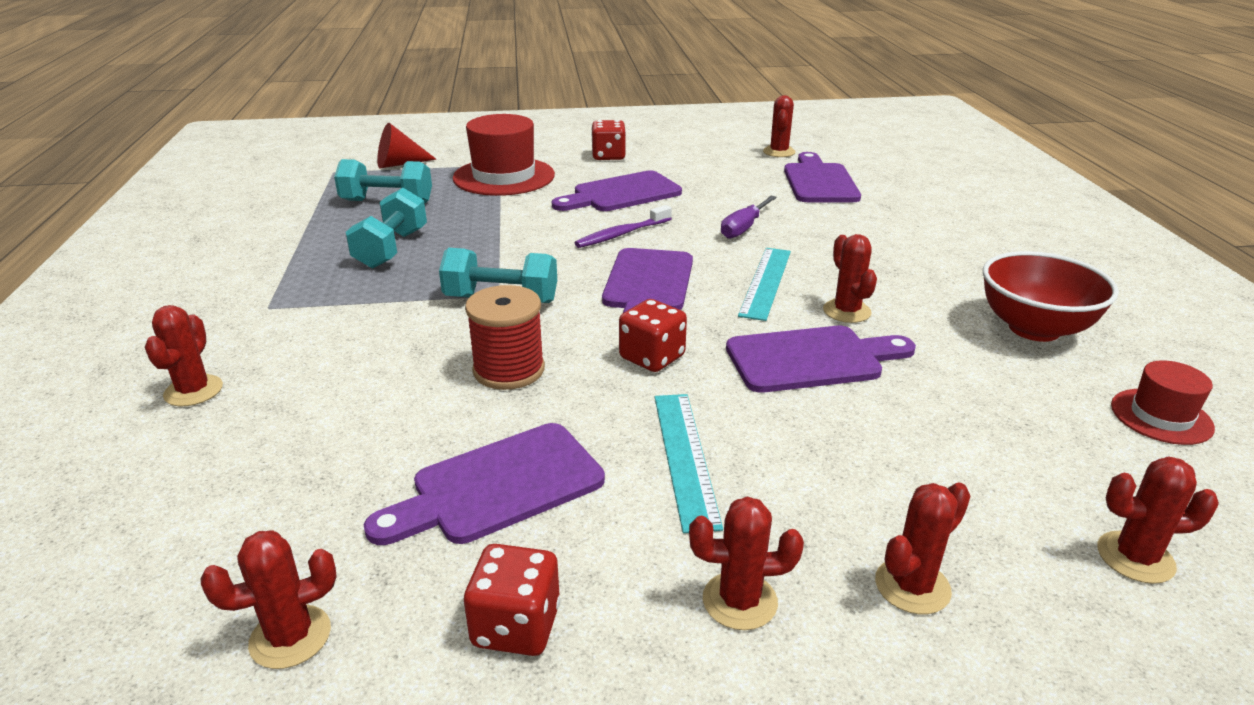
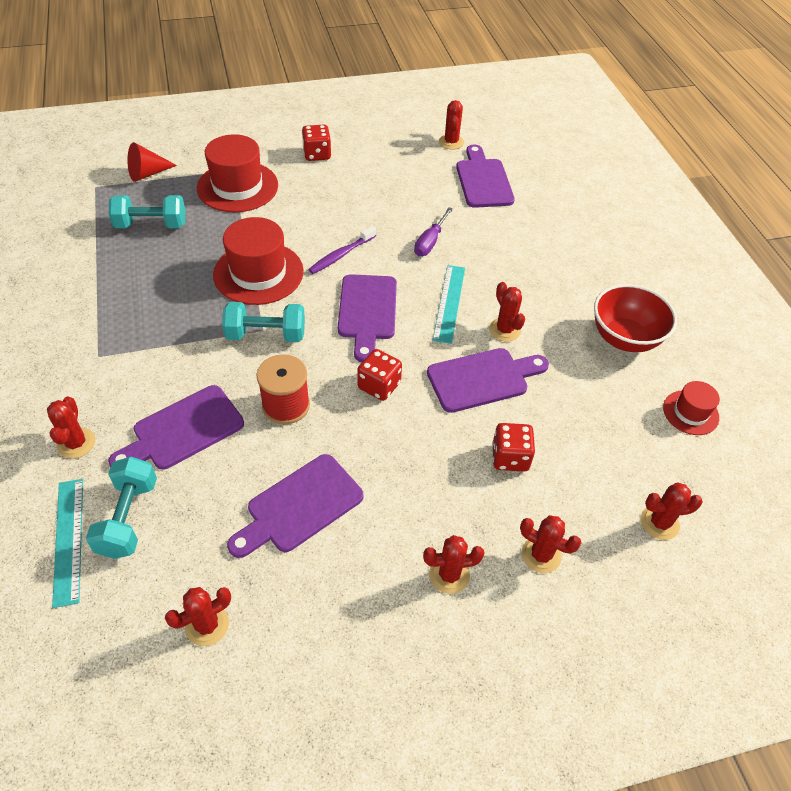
camera: 10 degrees left, 20 degrees up
turquoise dumbbell [346,188,427,269] -> turquoise dumbbell moved to [86,457,157,559]
red dice [464,544,560,656] -> red dice moved to [492,423,535,472]
purple cutting board [552,170,682,211] -> purple cutting board moved to [108,385,244,470]
turquoise ruler [655,394,723,533] -> turquoise ruler moved to [52,479,83,608]
red cactus [875,483,971,614] -> red cactus turned 75 degrees clockwise [520,515,582,573]
none -> red hat [213,217,304,305]

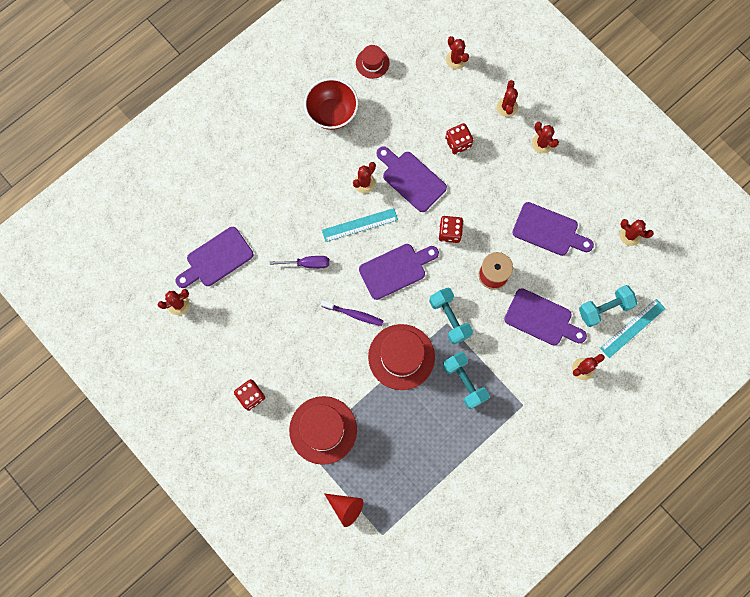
camera: 115 degrees left, 25 degrees up
turquoise dumbbell [109,195,185,228] -> turquoise dumbbell moved to [443,352,490,409]

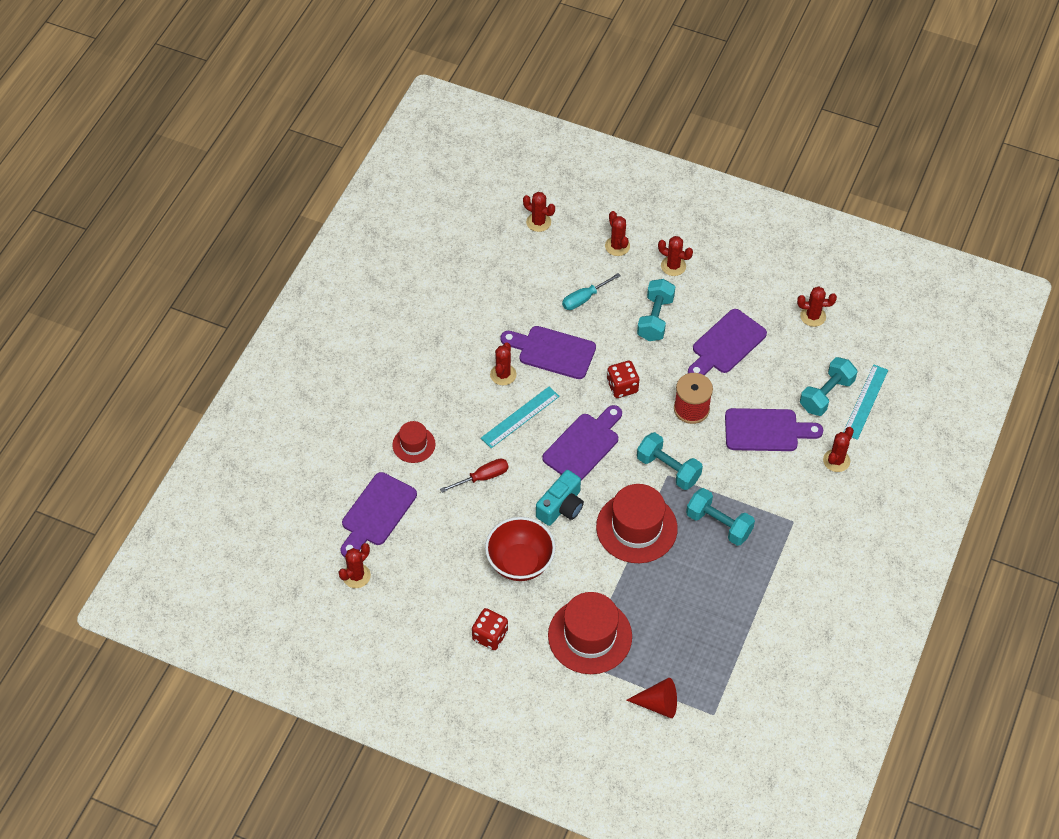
camera: 25 degrees left, 20 degrees down
purple screwdriver [270,256,329,268] -> red screwdriver [440,458,509,493]
red bowl [304,78,358,130] -> red bowl moved to [485,517,555,581]
purple toothbrush [321,300,383,326] -> turquoise camera [536,470,584,526]
red hat [356,45,389,79] -> red hat moved to [392,421,436,463]
red dice [445,123,473,154] -> turquoise screwdriver [562,273,621,310]
purple cutting board [512,202,594,256] -> purple cutting board turned 135 degrees clockwise [688,309,767,375]
none -> turquoise dumbbell [637,279,675,341]

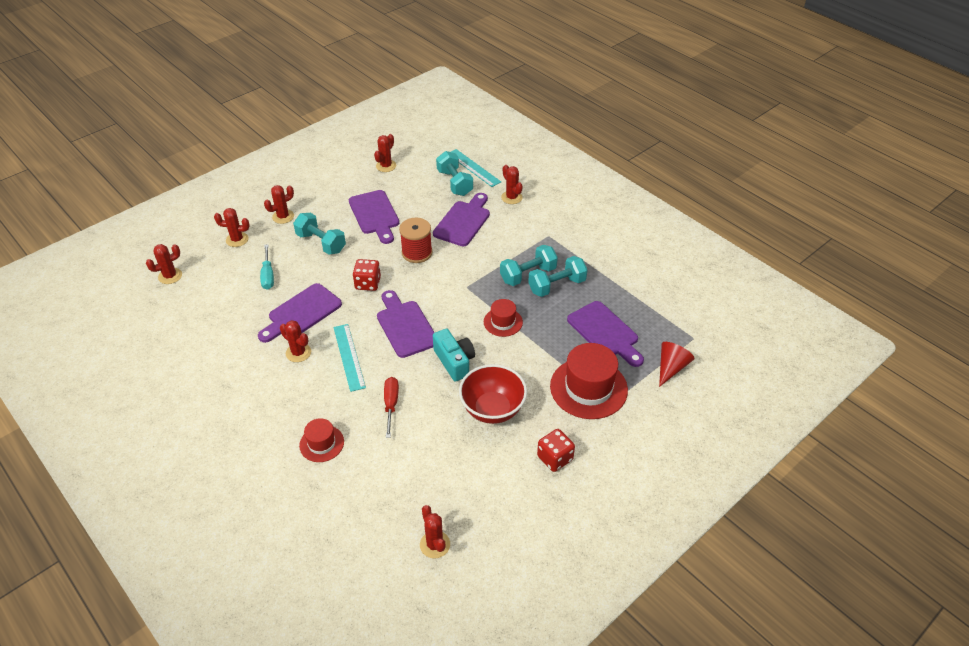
camera: 65 degrees left, 10 degrees down
purple cutting board [341,472,417,557] -> purple cutting board moved to [567,301,644,367]
red hat [596,484,678,563] -> red hat [484,299,523,337], size x0.54
turquoise dumbbell [637,432,703,490] -> turquoise dumbbell moved to [528,256,588,297]

